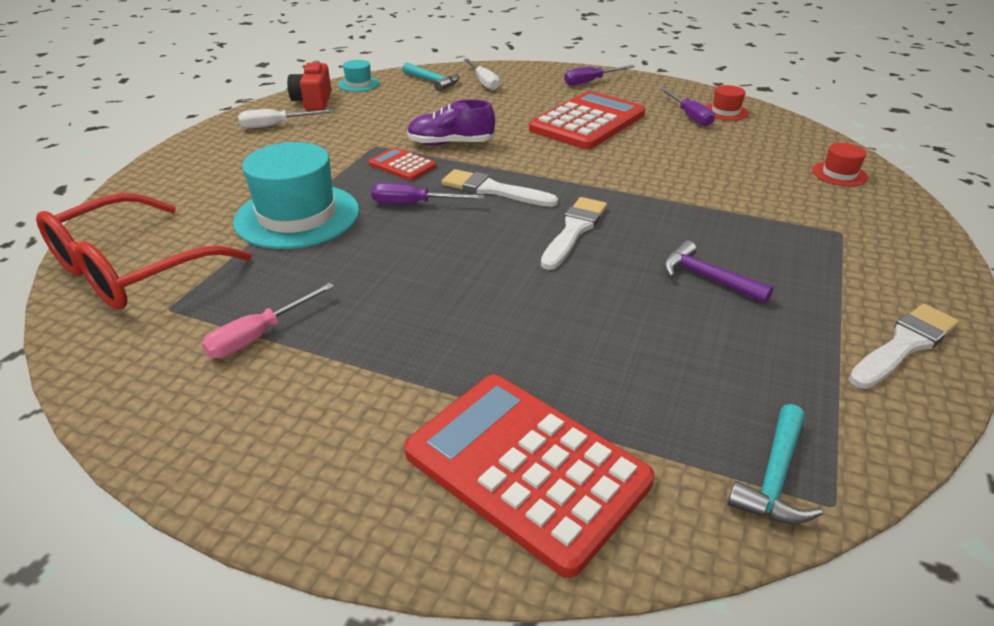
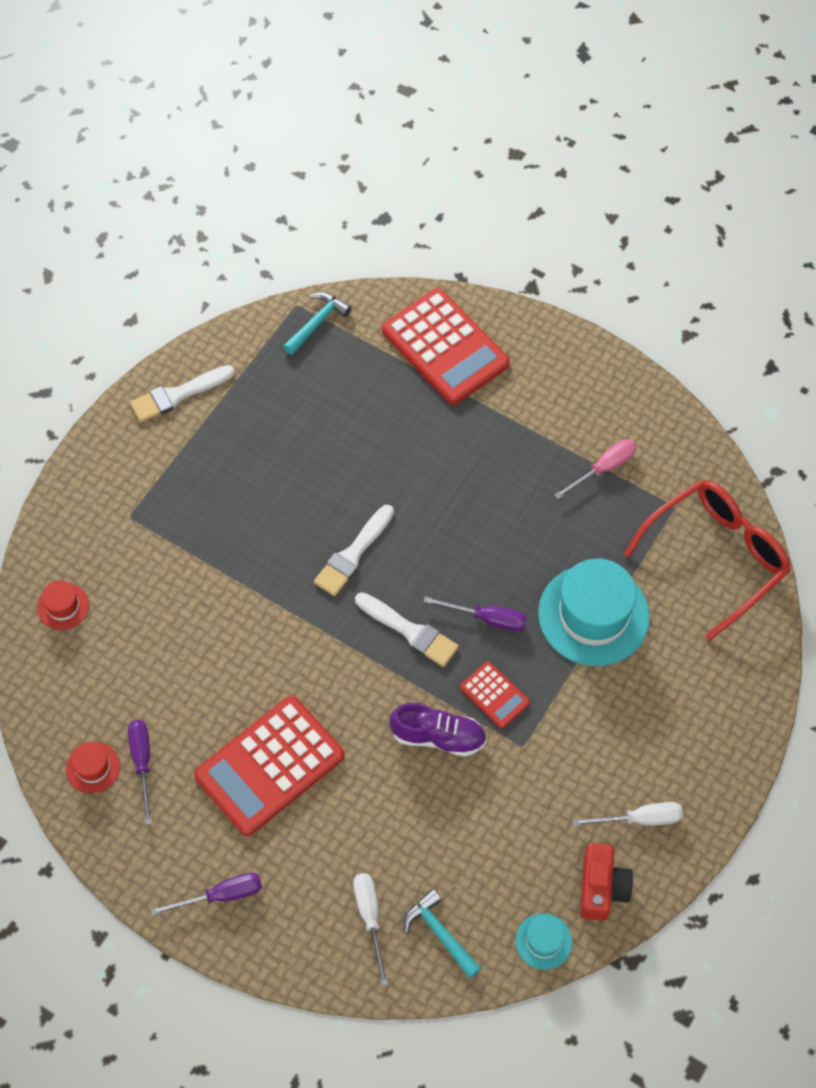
camera: 170 degrees left, 25 degrees up
purple hammer [663,240,774,304] -> none

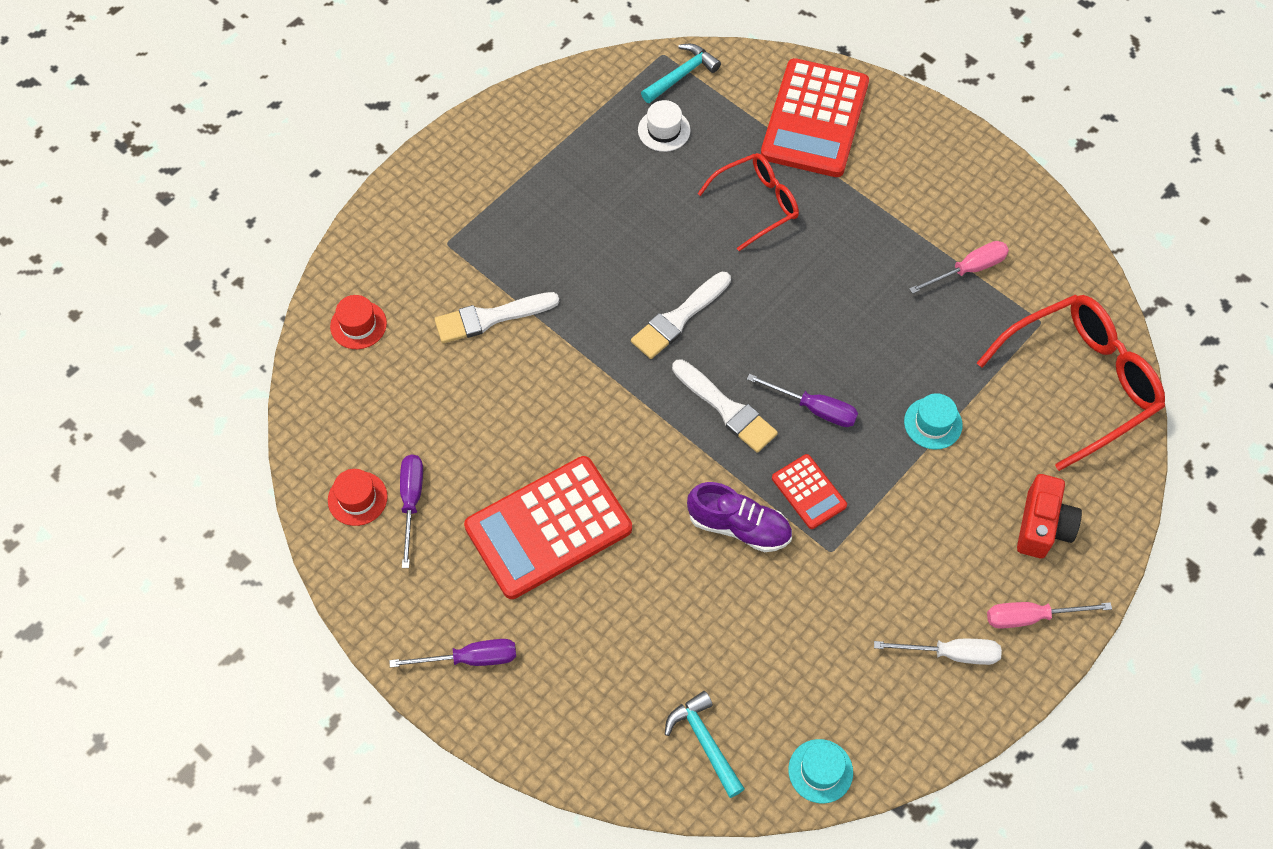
camera: 10 degrees right, 0 degrees up
white brush [130,365,235,422] -> white brush moved to [434,292,559,343]
white screwdriver [353,873,388,986] -> none
red calculator [382,288,510,405] -> red calculator turned 45 degrees clockwise [761,58,869,177]
turquoise hat [538,559,650,666] -> turquoise hat [904,393,963,450], size x0.47
red camera [580,843,633,921] -> red camera moved to [1017,474,1082,558]
none -> white hat [638,100,690,152]
none -> red glasses [697,153,799,251]
none -> pink screwdriver [987,602,1112,629]

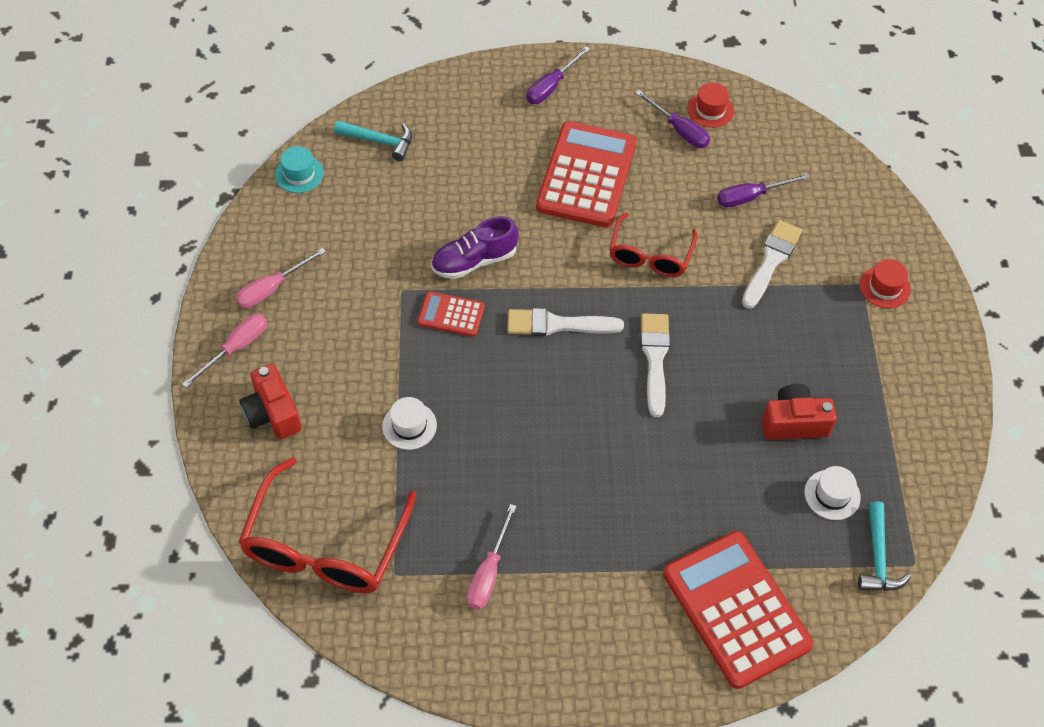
camera: 135 degrees right, 5 degrees down
red hat [330,295,387,349] -> red hat moved to [860,259,911,308]
red glasses [697,153,799,251] -> red glasses moved to [609,213,697,277]
purple screwdriver [747,374,858,427] -> purple screwdriver moved to [717,174,810,207]
white screwdriver [874,639,1002,665] -> pink screwdriver [236,248,326,308]
turquoise hat [904,393,963,450] -> white hat [382,397,437,450]
none -> red camera [762,384,837,440]

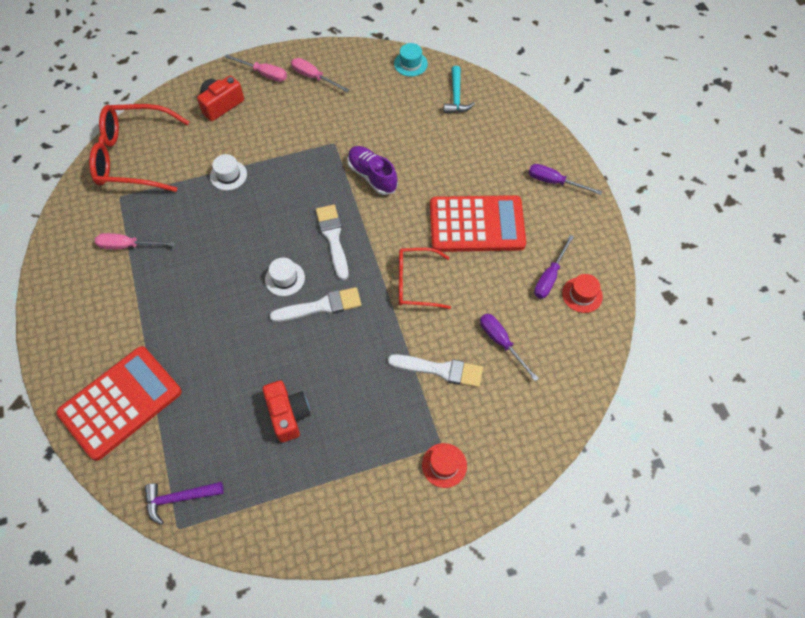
camera: 75 degrees right, 5 degrees up
red calculator [418,291,485,337] -> none
white hat [804,466,861,520] -> white hat moved to [265,258,305,296]
turquoise hammer [858,501,911,591] -> purple hammer [145,482,224,525]

